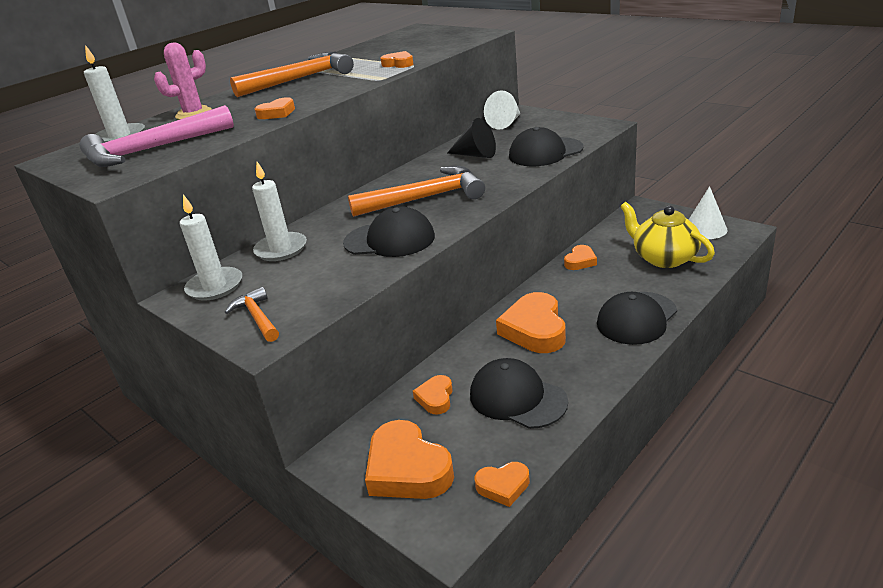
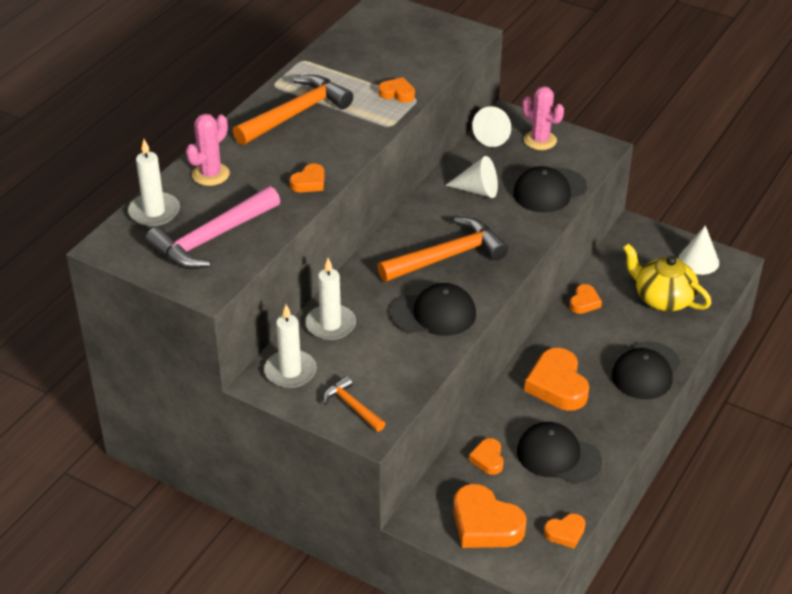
camera: 15 degrees left, 10 degrees up
black cone [447,118,496,158] -> white cone [445,156,498,198]
none -> pink cactus [522,86,564,150]

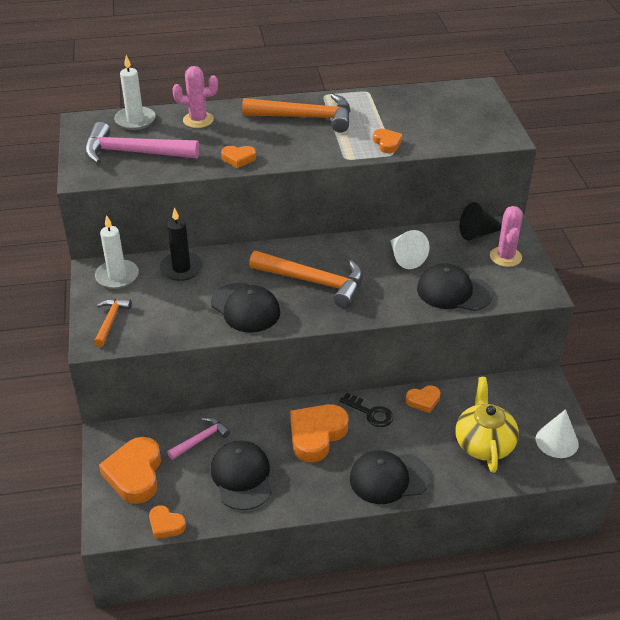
camera: 50 degrees right, 0 degrees up
white candle [305,258,356,340] -> black candle [160,207,203,281]
orange heart [469,438,504,475] -> pink hammer [167,417,230,460]
white cone [472,106,511,147] -> black cone [460,202,502,241]
none -> black key [340,393,393,427]

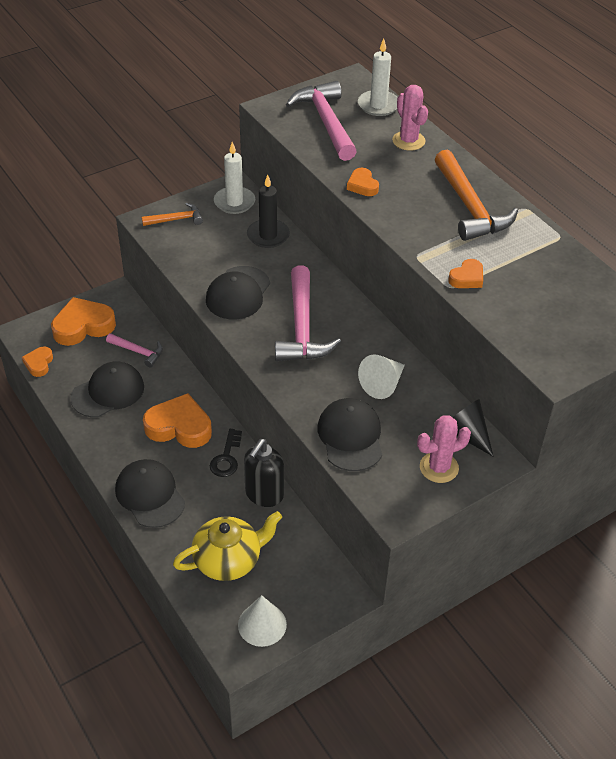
camera: 65 degrees right, 5 degrees up
orange hammer [249,251,363,308] -> pink hammer [275,266,341,361]
orange heart [406,385,441,413] -> black soap dispenser [244,439,284,507]

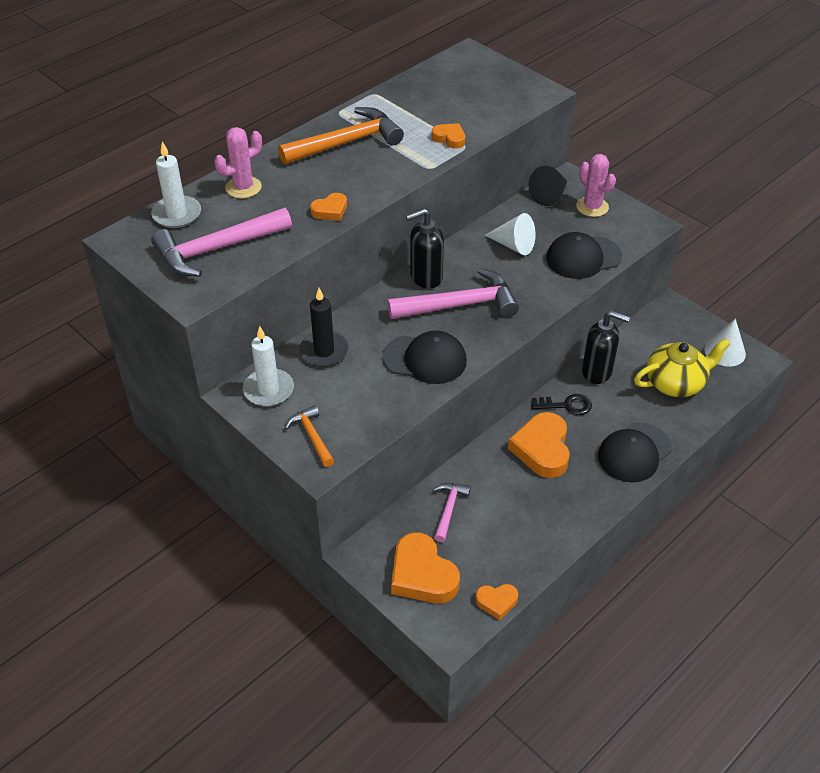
camera: 100 degrees left, 0 degrees up
black cap [70,361,144,417] -> none
yellow teapot [173,511,282,581] -> yellow teapot turned 105 degrees clockwise [634,338,730,397]
none -> black soap dispenser [406,208,444,289]

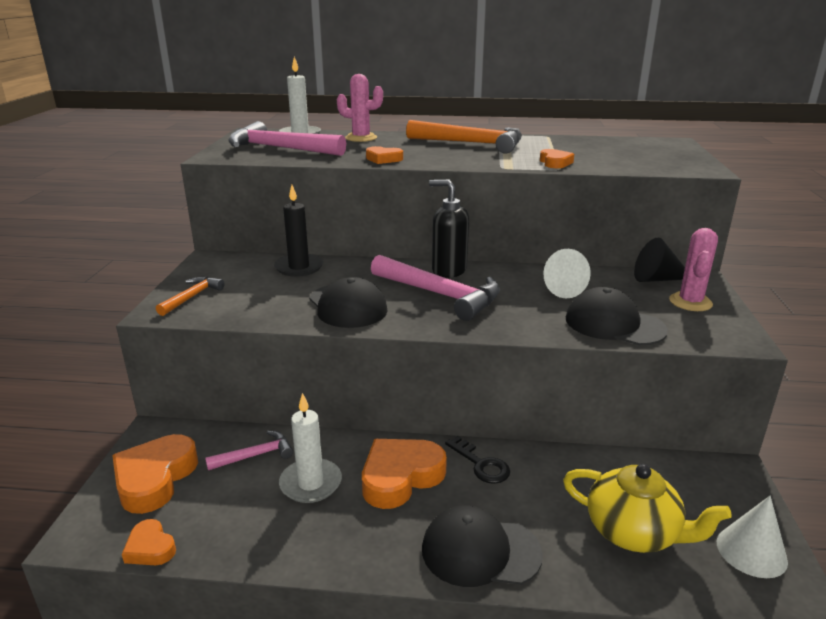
camera: 50 degrees right, 20 degrees down
white candle [243,326,294,407] -> white candle moved to [279,393,342,503]
black soap dispenser [582,311,630,384] -> none

